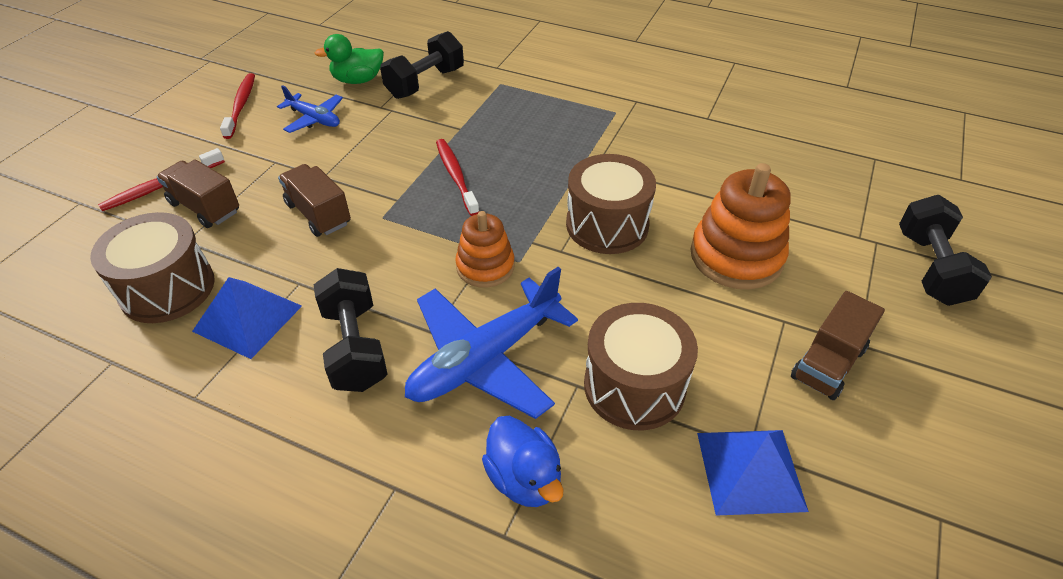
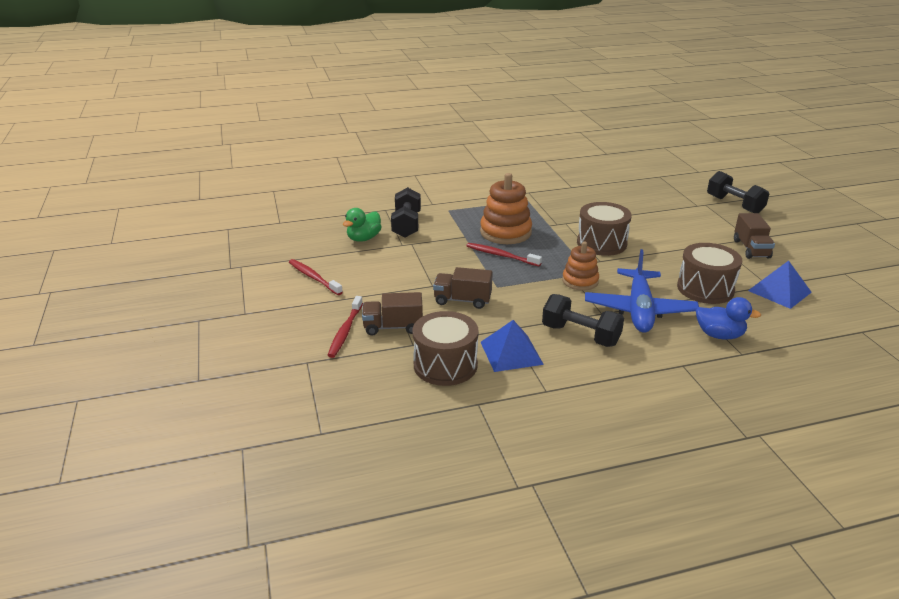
camera: 40 degrees left, 15 degrees down
blue plane [277,85,343,133] -> none
orange stacking toy [691,163,791,289] -> orange stacking toy moved to [480,173,532,244]

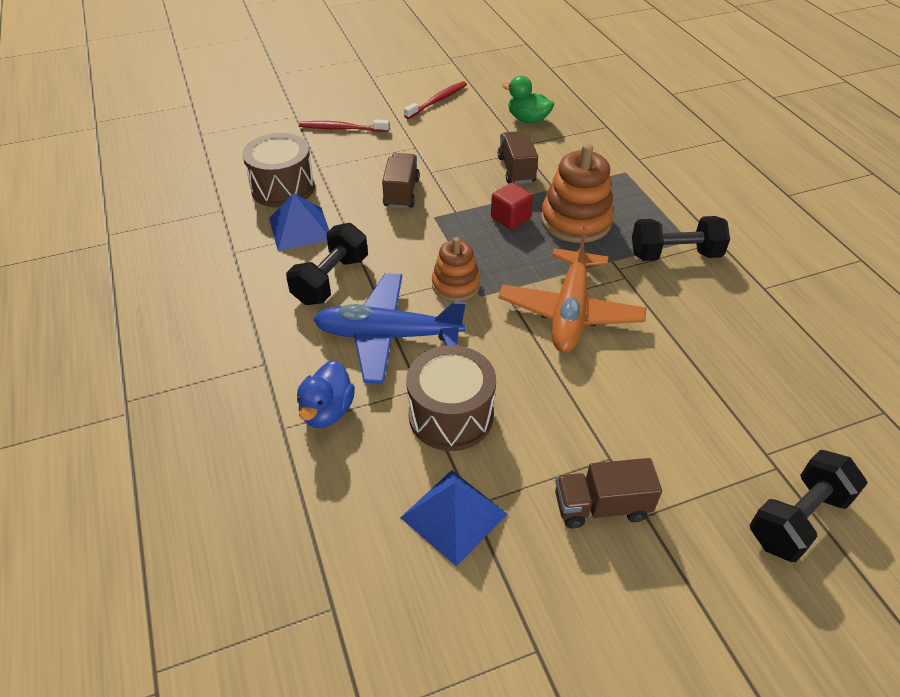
camera: 85 degrees right, 15 degrees up
brown truck [362,292,423,336] -> brown truck moved to [498,131,538,184]
black dumbbell [391,187,421,237] -> black dumbbell moved to [632,216,730,261]
red toothbrush [466,243,542,266] -> red cube [491,183,533,230]
brown drum [577,202,632,256] -> orange plane [498,226,646,352]

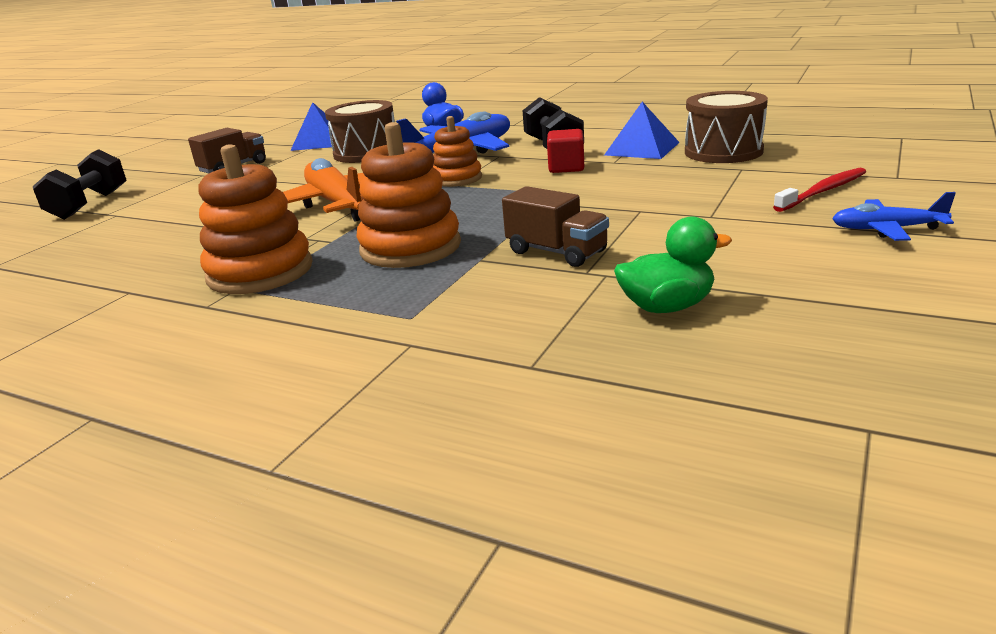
camera: 140 degrees right, 20 degrees down
brown truck [382,153,420,209] -> none
red toothbrush [404,81,467,119] -> none
red cube [491,183,533,230] -> red cube moved to [547,129,584,173]
black dumbbell [632,216,730,261] -> orange stacking toy [198,144,313,294]
none -> blue plane [832,192,956,241]

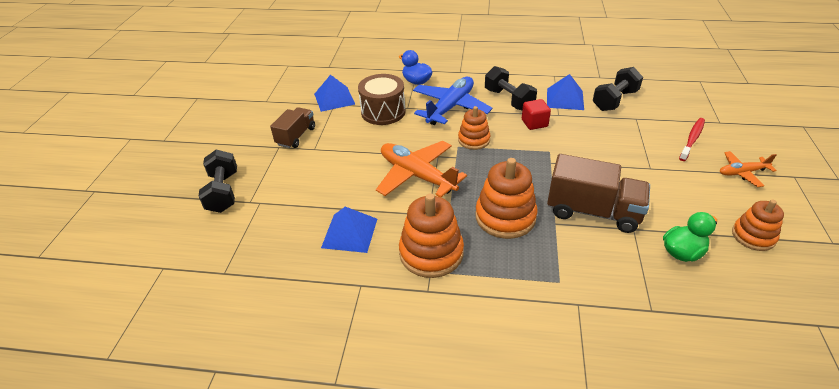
camera: 20 degrees left, 15 degrees up
brown truck [502,186,609,267] -> brown truck [547,154,650,233], size x1.61
brown drum [685,91,768,163] -> black dumbbell [593,67,643,111]
blue plane [832,192,956,241] -> orange plane [720,151,777,187]
none -> blue pyramid [321,207,377,253]
none -> orange stacking toy [732,200,784,251]

